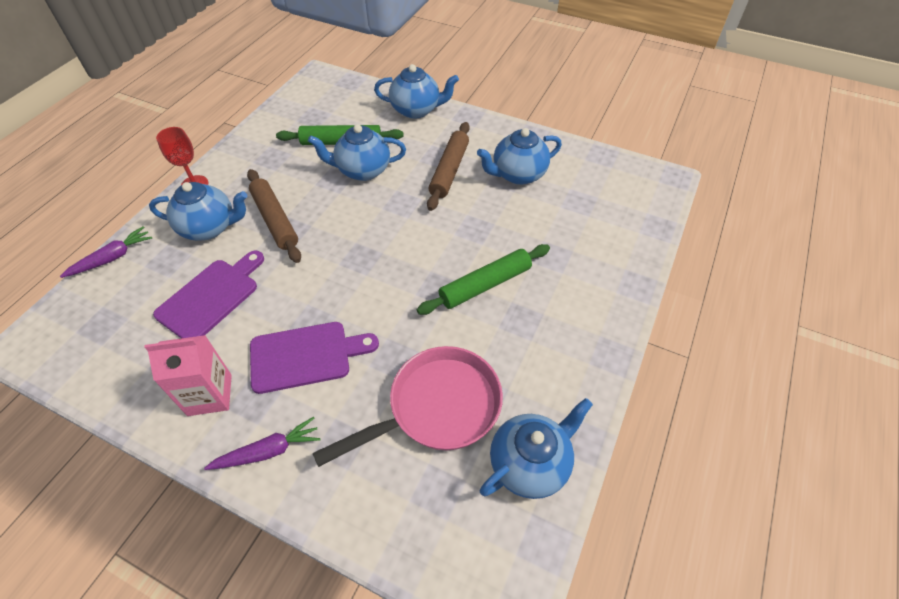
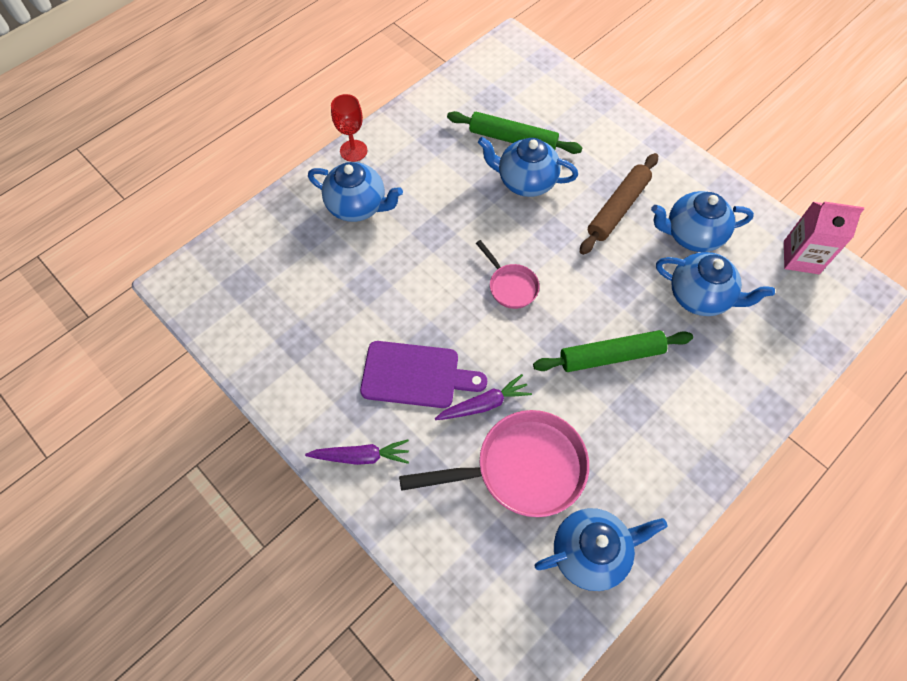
camera: 20 degrees right, 10 degrees up
purple carrot [60,226,152,278] -> purple carrot moved to [435,374,532,420]
pink carton [144,335,232,416] -> pink carton moved to [784,201,864,274]
purple cutting board [153,251,264,338] -> none
brown rolling pin [247,169,301,263] -> none
blue teapot [374,64,459,119] -> blue teapot moved to [656,252,775,316]
none -> pink pan [476,240,540,309]

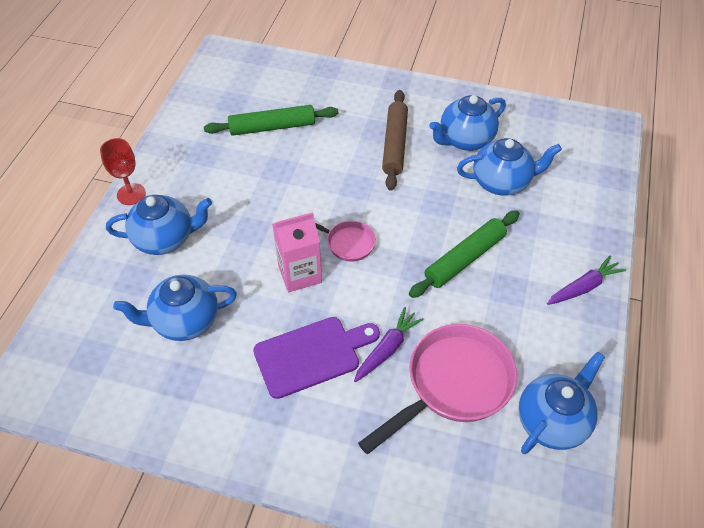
camera: 30 degrees left, 10 degrees down
purple carrot [305,439,409,465] -> purple carrot moved to [547,255,626,305]
blue teapot [478,137,578,197] -> blue teapot moved to [113,274,237,341]
pink carton [784,201,864,274] -> pink carton moved to [272,212,322,292]

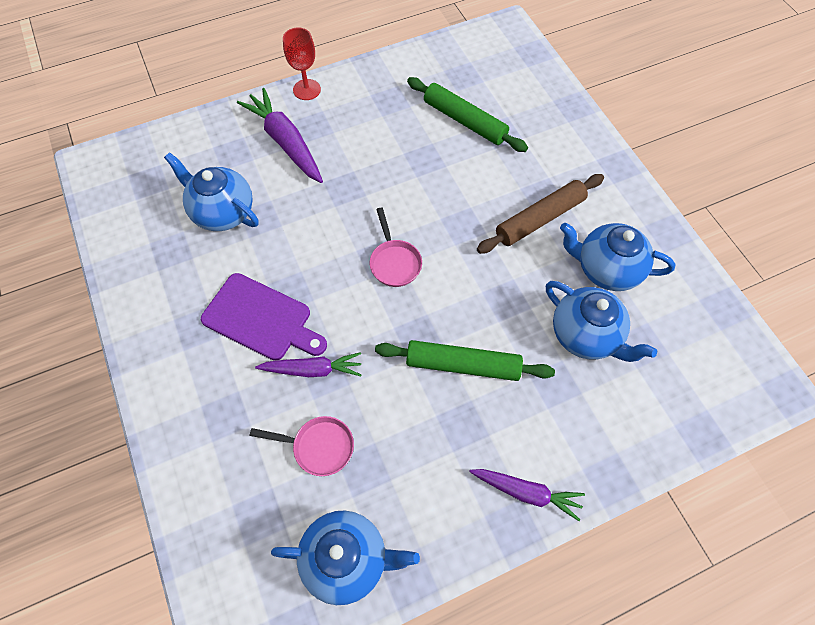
camera: 50 degrees right, 10 degrees up
blue teapot [106,195,212,255] -> purple carrot [237,88,323,183]
pink carton [272,212,322,292] -> none
pink pan [358,324,517,454] -> pink pan [250,416,354,476], size x0.52

